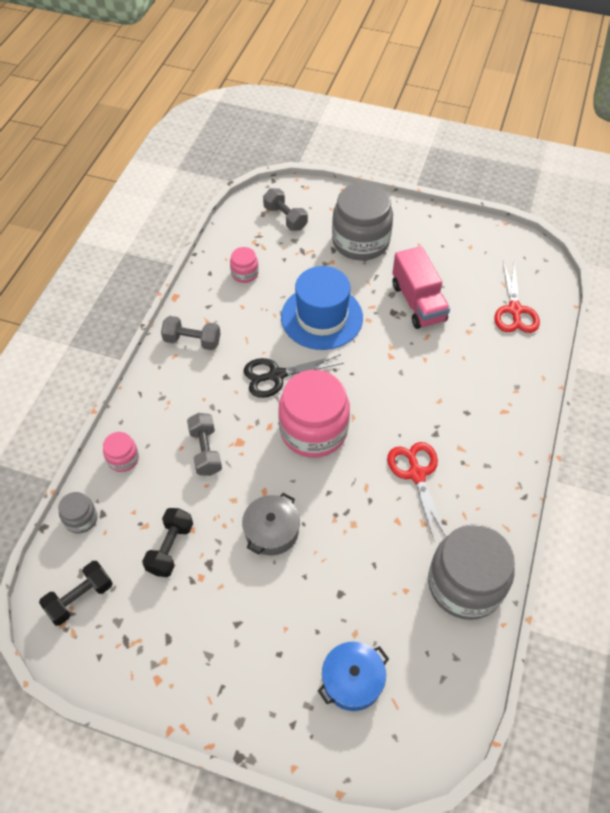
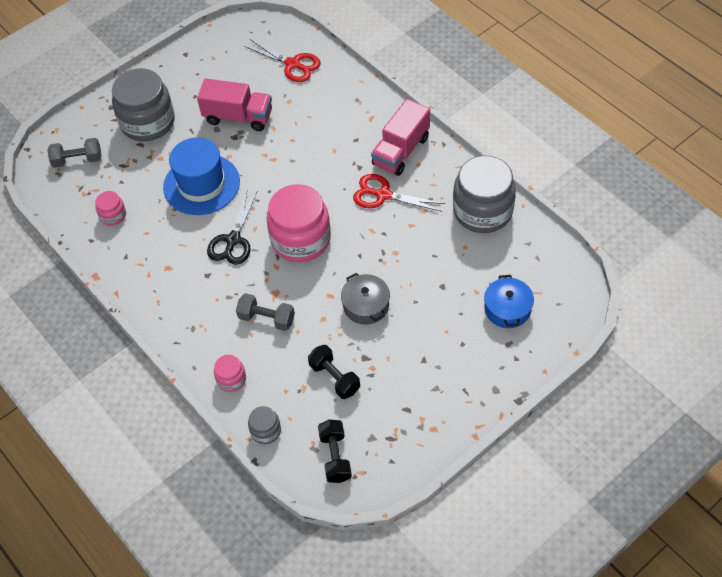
camera: 55 degrees left, 0 degrees up
grey dumbbell [161,316,221,350] -> none
none -> pink truck [371,99,430,176]

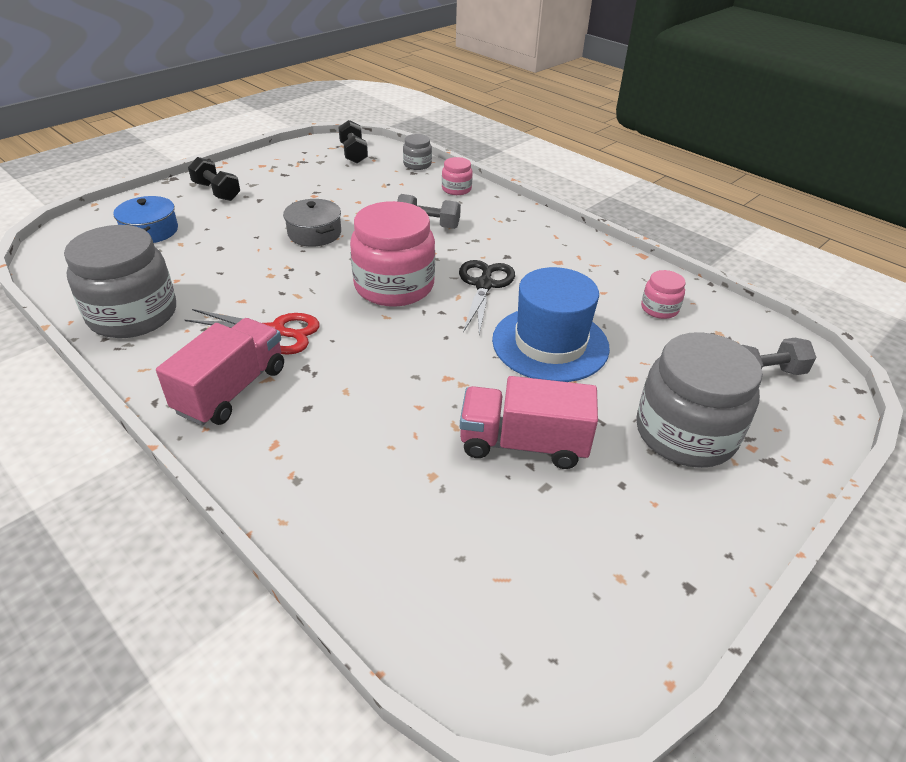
camera: 170 degrees right, 15 degrees down
red scissors [244,39,321,82] -> none
black dumbbell [308,345,360,399] -> black dumbbell moved to [188,157,240,201]

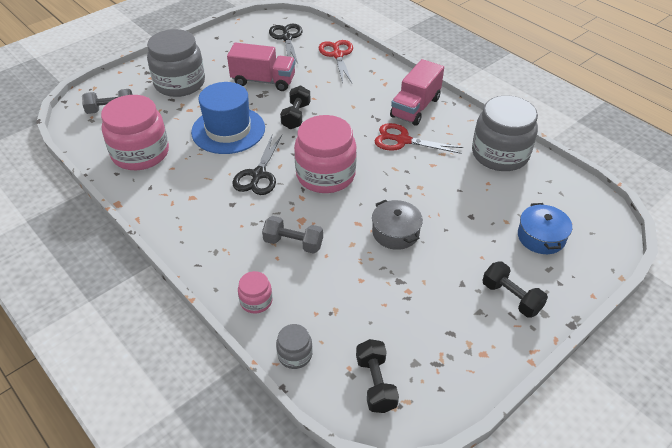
camera: 175 degrees left, 5 degrees up
pink jar [641,270,686,319] -> pink jar [101,95,169,170], size x2.17
none -> black scissors [269,24,302,64]
none -> black dumbbell [280,85,311,129]
none -> red scissors [319,40,353,83]

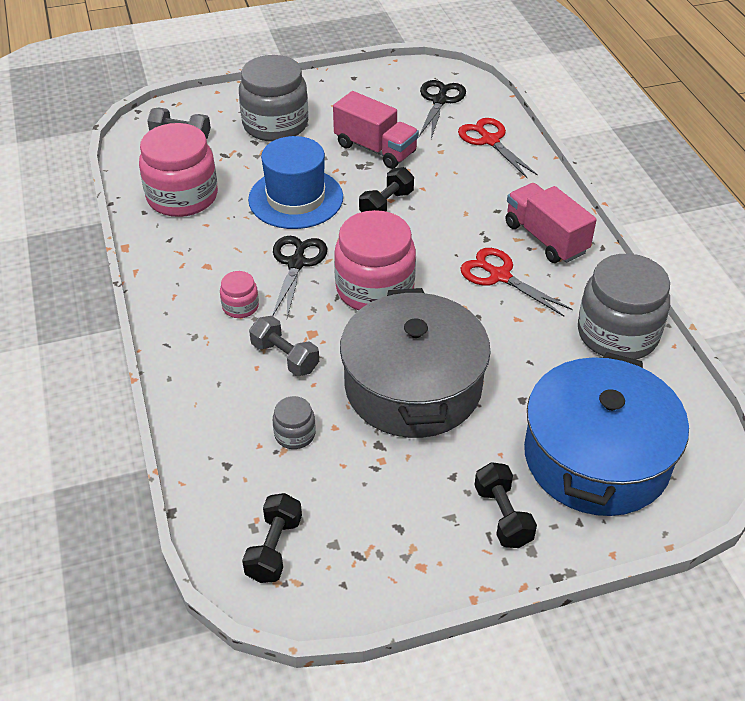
camera: 25 degrees right, 0 degrees up
black scissors [232,135,282,195] -> black scissors turned 150 degrees clockwise [272,236,327,318]
pink jar [238,271,272,314] -> pink jar moved to [220,271,259,318]
grey jar [276,324,313,369] -> grey jar moved to [273,396,316,449]
red scissors [319,40,353,83] -> red scissors turned 45 degrees counterclockwise [458,118,538,178]
grey pot [372,200,423,250] -> grey pot [340,288,491,438], size x2.18
pink truck [390,59,444,126] -> pink truck turned 90 degrees clockwise [506,183,597,263]
blue pot [518,203,572,254] -> blue pot [524,352,689,516], size x2.18

